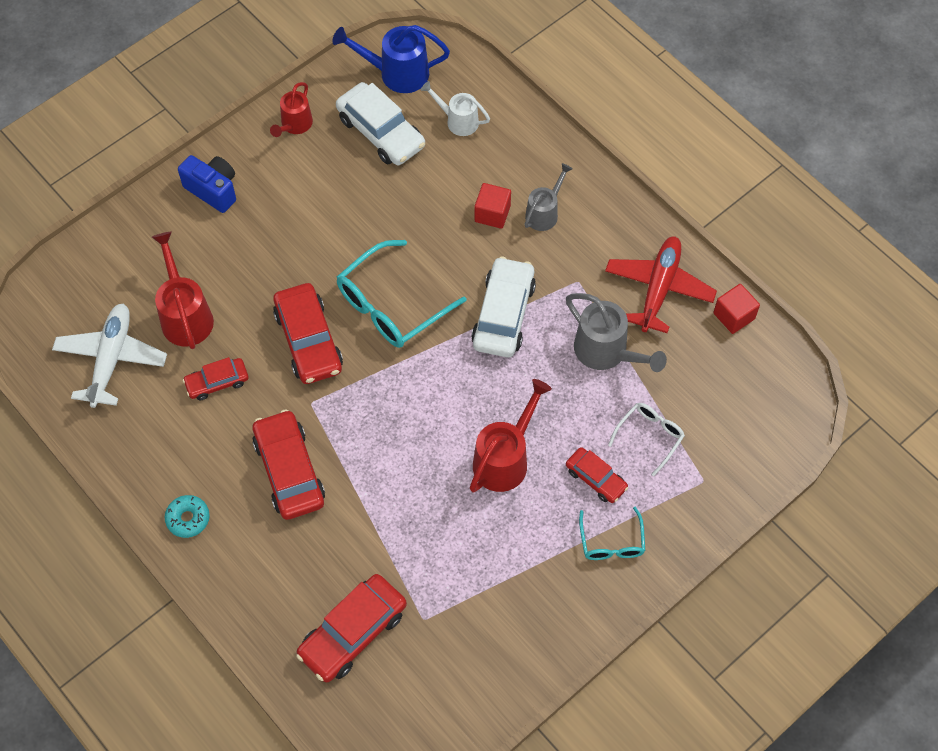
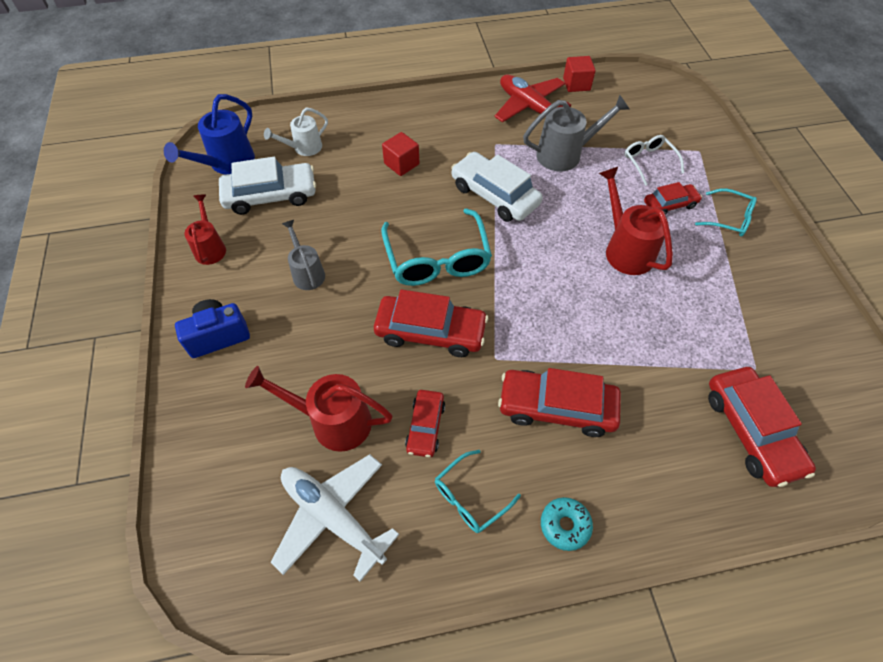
camera: 60 degrees left, 5 degrees down
red watering can [270,82,313,137] -> red watering can turned 150 degrees counterclockwise [185,195,226,265]
grey watering can [524,163,573,231] -> grey watering can moved to [282,220,325,290]
none -> turquoise glasses [435,450,521,533]

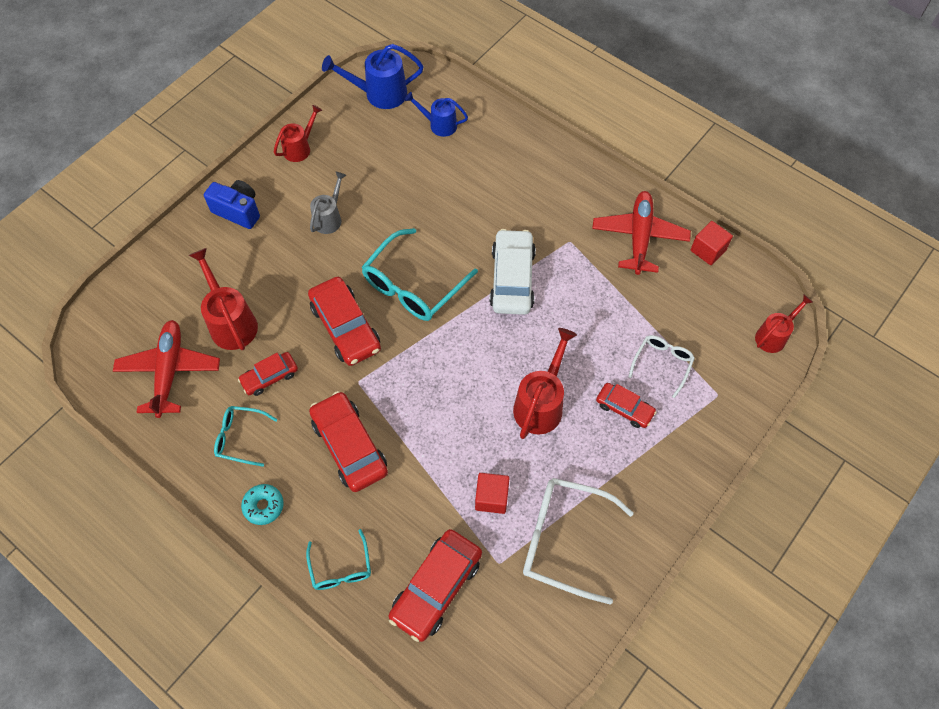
camera: 50 degrees right, 5 degrees up
white car [219,157,316,215] -> none
white watering can [264,107,328,156] -> blue watering can [405,92,468,137]
white plane [270,454,399,582] -> red plane [113,320,220,418]
red cube [382,132,419,176] -> red cube moved to [475,473,510,514]
grey watering can [523,95,629,172] -> none
turquoise glasses [695,188,757,237] -> turquoise glasses moved to [306,529,371,590]
none -> white glasses [523,478,634,605]
none -> red watering can [755,295,813,353]

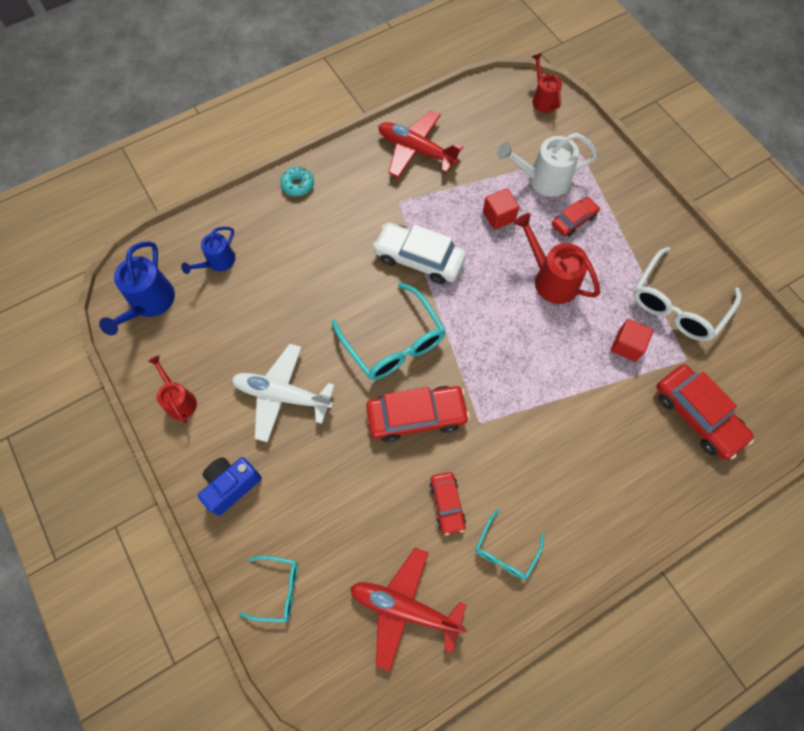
camera: 70 degrees left, 5 degrees up
red watering can [189,248,258,350] -> none
turquoise donut [241,484,284,525] -> turquoise donut moved to [280,167,314,197]
turquoise glasses [306,529,371,590] -> turquoise glasses moved to [239,556,298,622]
red car [309,391,388,492] -> none
grey watering can [310,172,346,234] -> white plane [232,344,335,442]
white glasses [628,335,695,398] -> white watering can [497,133,597,197]
red cube [690,221,733,265] -> red cube moved to [483,188,520,230]

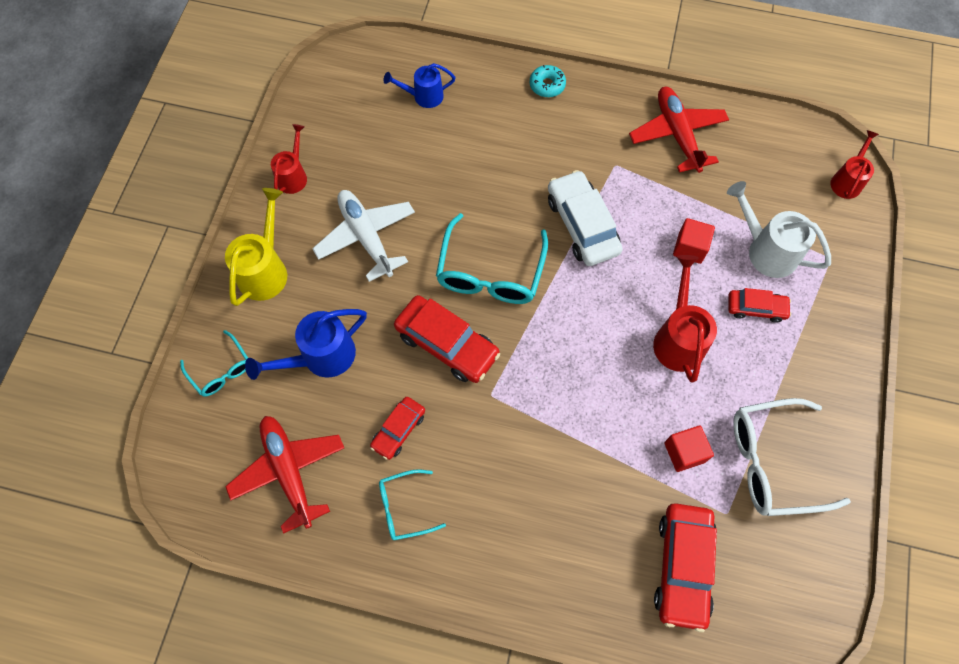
camera: 45 degrees right, 0 degrees up
blue watering can [99,241,175,335] -> blue watering can moved to [245,309,367,380]
blue camera [198,457,262,516] -> yellow watering can [225,188,287,306]

